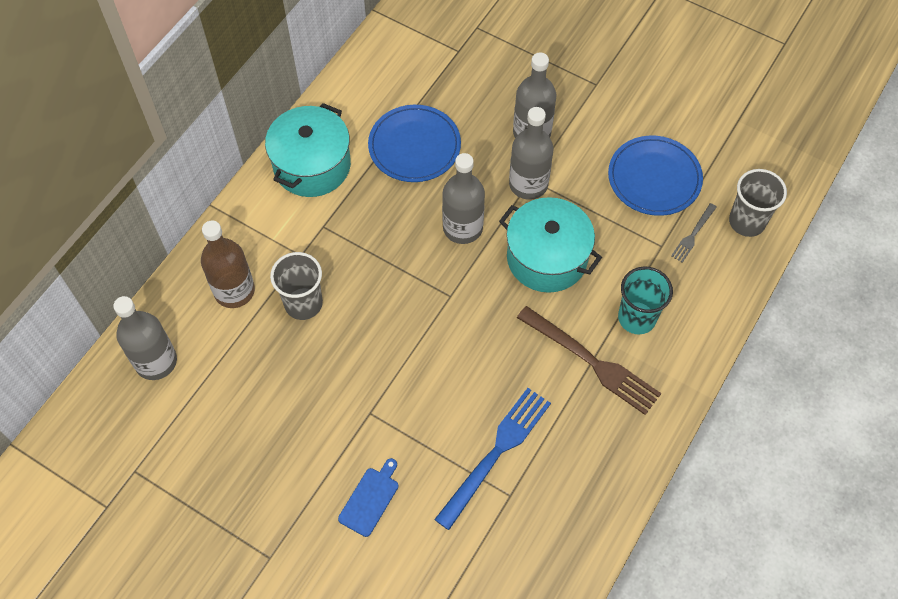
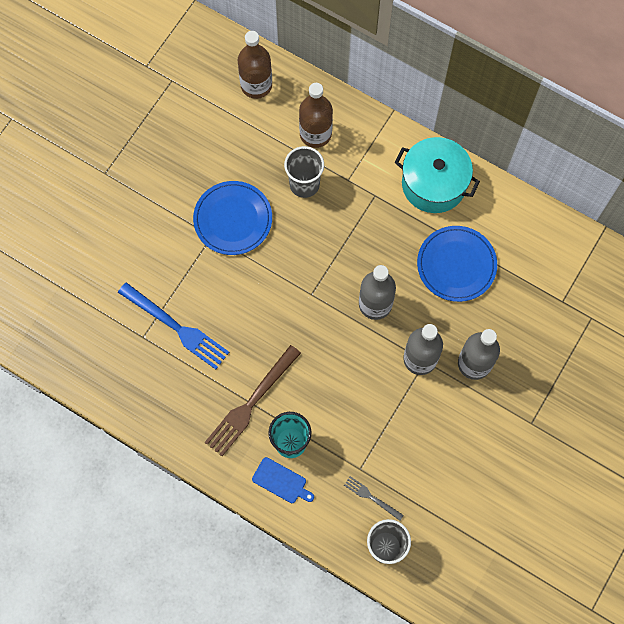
camera: 90 degrees right, 10 degrees up
grey bottle [113,296,177,380] -> brown bottle [238,31,272,99]
blue cutting board [338,458,399,537] -> blue cutting board moved to [252,457,314,503]
turquoise pot [499,197,602,293] -> none
blue plate [608,136,703,216] -> blue plate moved to [193,181,272,255]

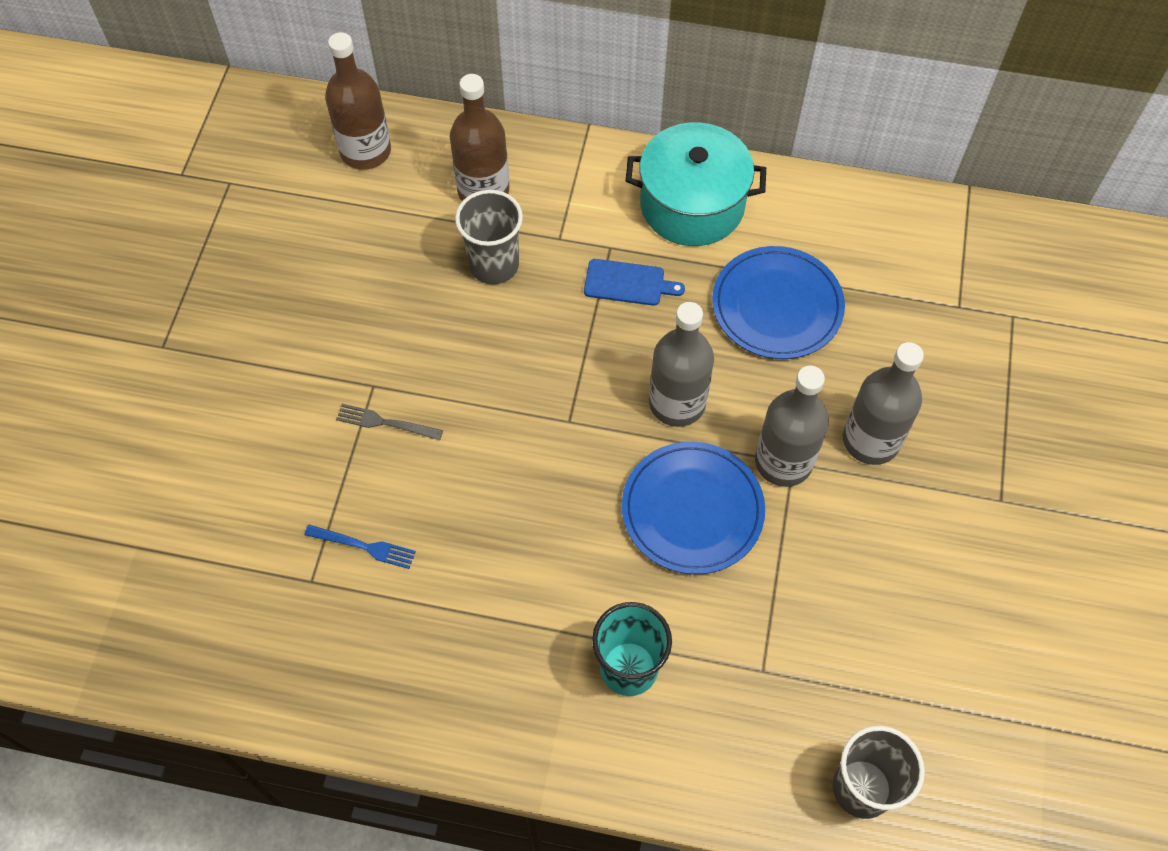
camera: 20 degrees left, 10 degrees down
blue fork [118,282,230,369] -> blue fork [304,525,416,569], size x0.49
blue plate [193,181,272,255] -> blue plate moved to [622,442,765,574]
brown fork [205,345,301,456] -> none
blue cutting board [252,457,314,503] -> blue cutting board moved to [584,259,685,306]
grey fork [344,476,404,521] -> grey fork moved to [336,404,443,440]

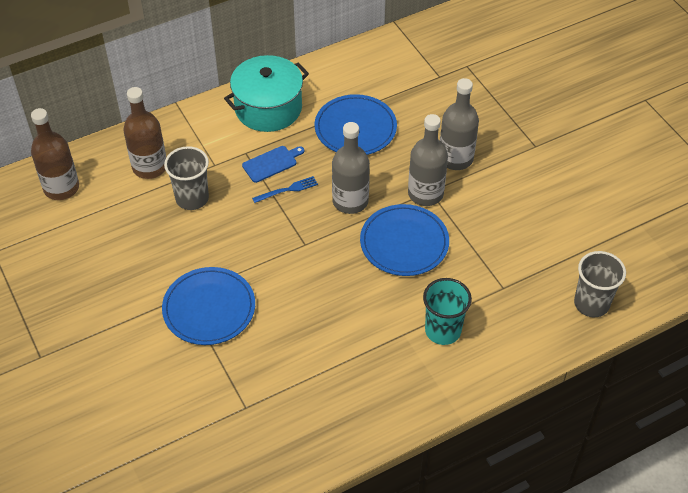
camera: 40 degrees left, 10 degrees down
blue fork [304,525,416,569] -> blue fork moved to [252,176,318,203]
grey fork [336,404,443,440] -> blue plate [162,267,255,345]

